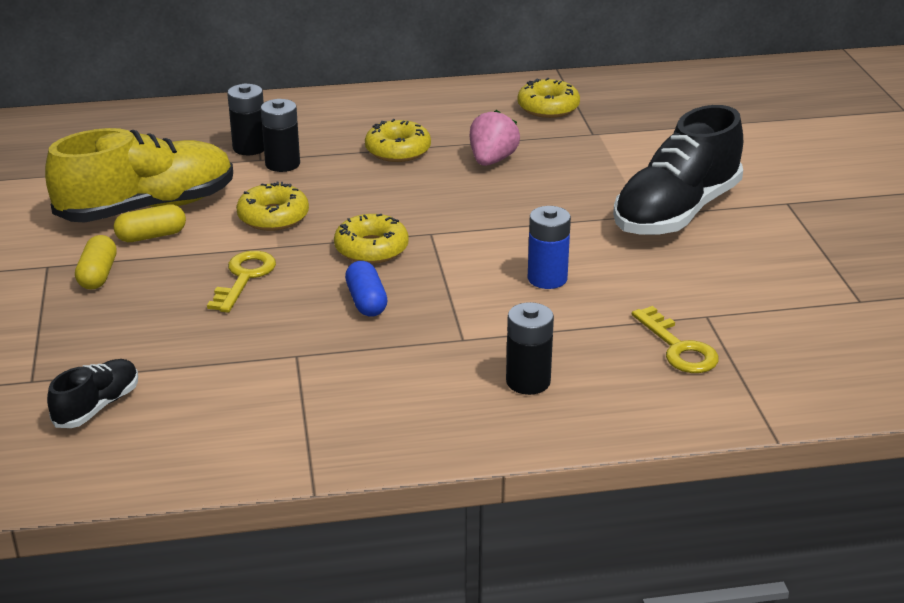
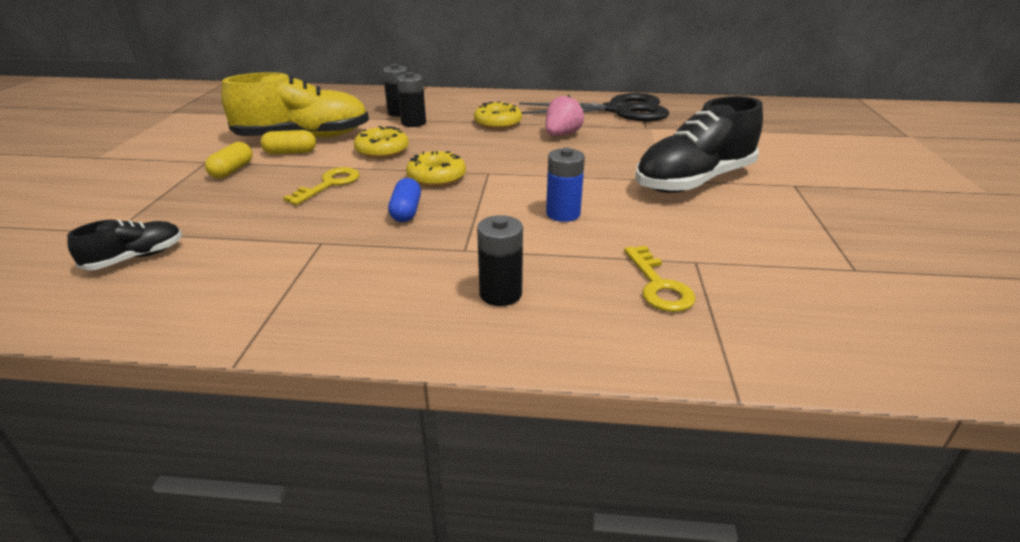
camera: 15 degrees right, 0 degrees up
yellow donut [517,78,580,118] -> black scissors [519,93,669,121]

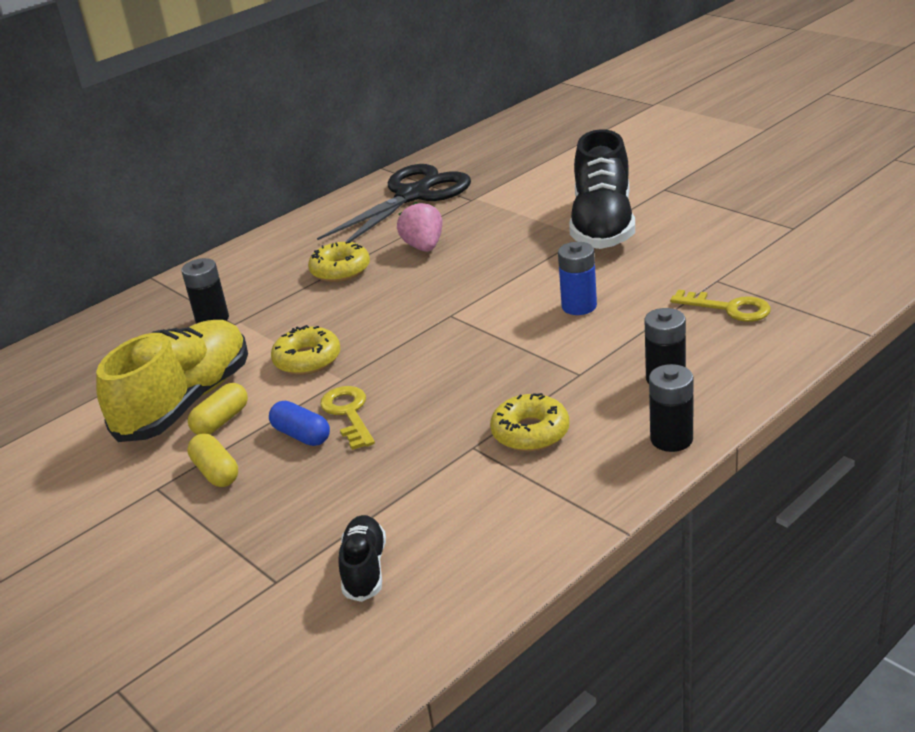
camera: 45 degrees left, 0 degrees up
blue capsule [388,178,421,222] -> blue capsule moved to [269,401,330,446]
black battery [397,72,426,127] -> black battery moved to [649,364,694,452]
yellow donut [406,151,466,187] -> yellow donut moved to [490,393,569,451]

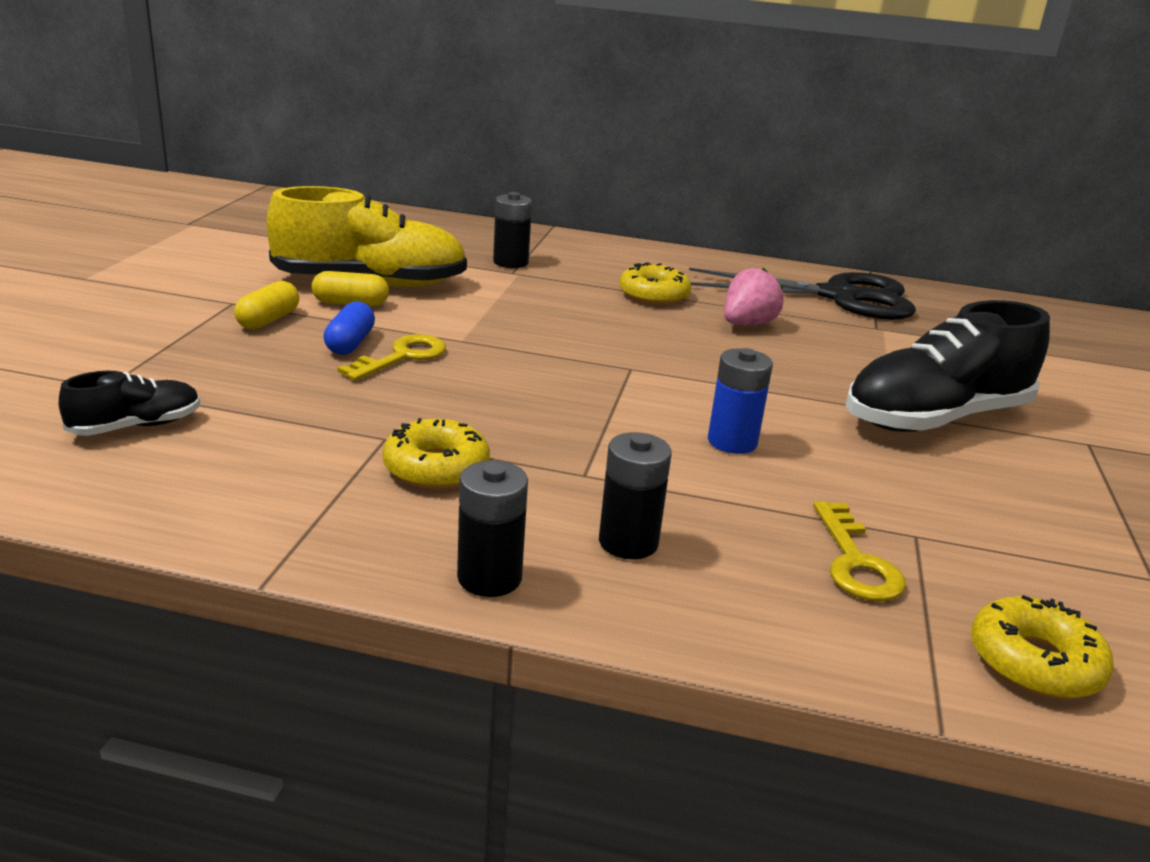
camera: 50 degrees right, 5 degrees down
yellow donut [271,325,341,375] -> yellow donut moved to [971,595,1114,699]

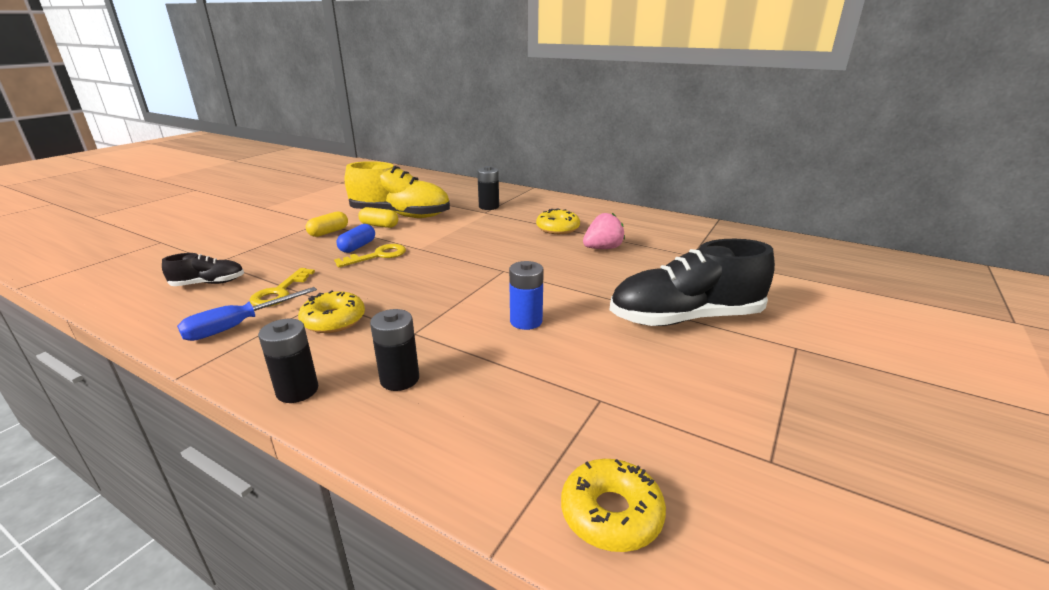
camera: 20 degrees right, 0 degrees up
black scissors [689,268,916,320] -> none
yellow key [813,501,906,602] -> yellow key moved to [250,268,315,307]
none -> blue screwdriver [177,287,317,341]

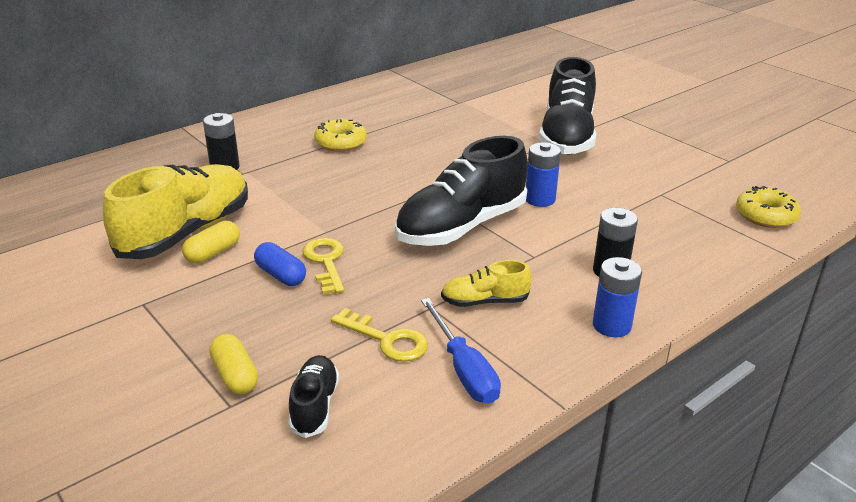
camera: 70 degrees left, 5 degrees up
black battery [258,319,318,403] -> blue battery [593,257,642,337]
yellow donut [298,290,365,333] -> yellow shoe [441,260,531,307]
yellow capsule [306,212,348,237] -> yellow capsule moved to [209,334,258,395]
pink strawberry [583,213,625,249] -> none
none -> black shoe [395,136,528,246]

